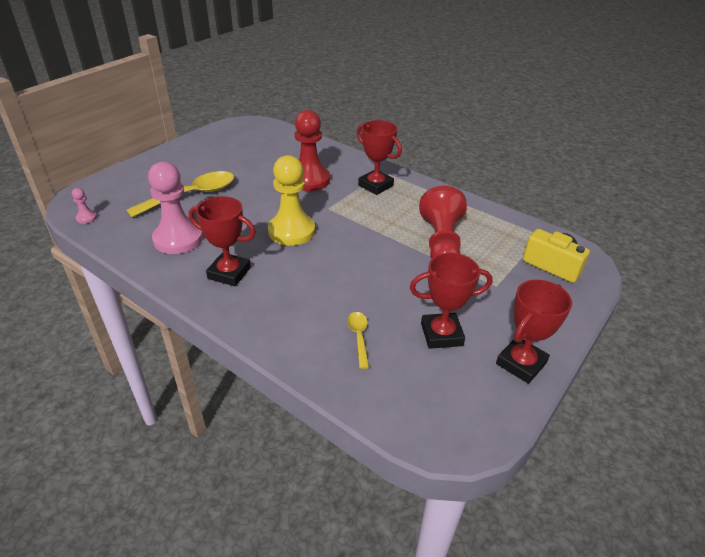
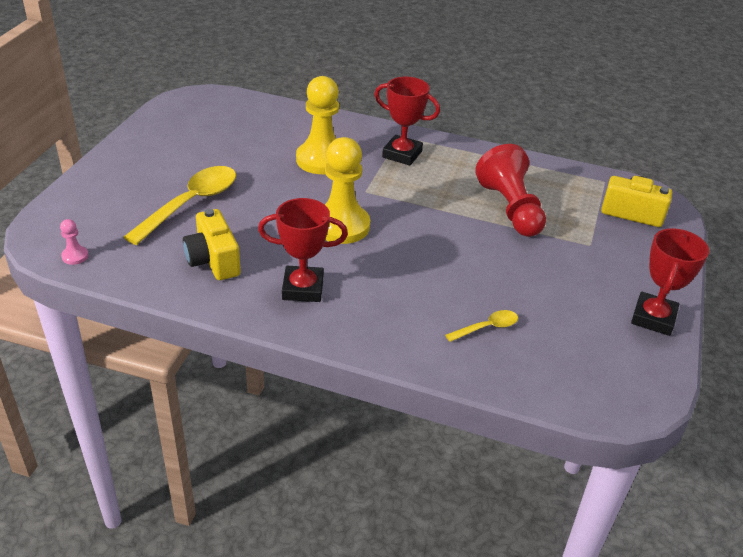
camera: 20 degrees left, 0 degrees up
pink pawn [148,162,203,254] -> yellow camera [183,209,241,280]
red pawn [295,110,330,191] -> yellow pawn [296,76,339,174]
yellow spoon [347,312,369,369] -> yellow spoon turned 90 degrees clockwise [445,310,518,342]
red trophy [410,253,493,349] -> none

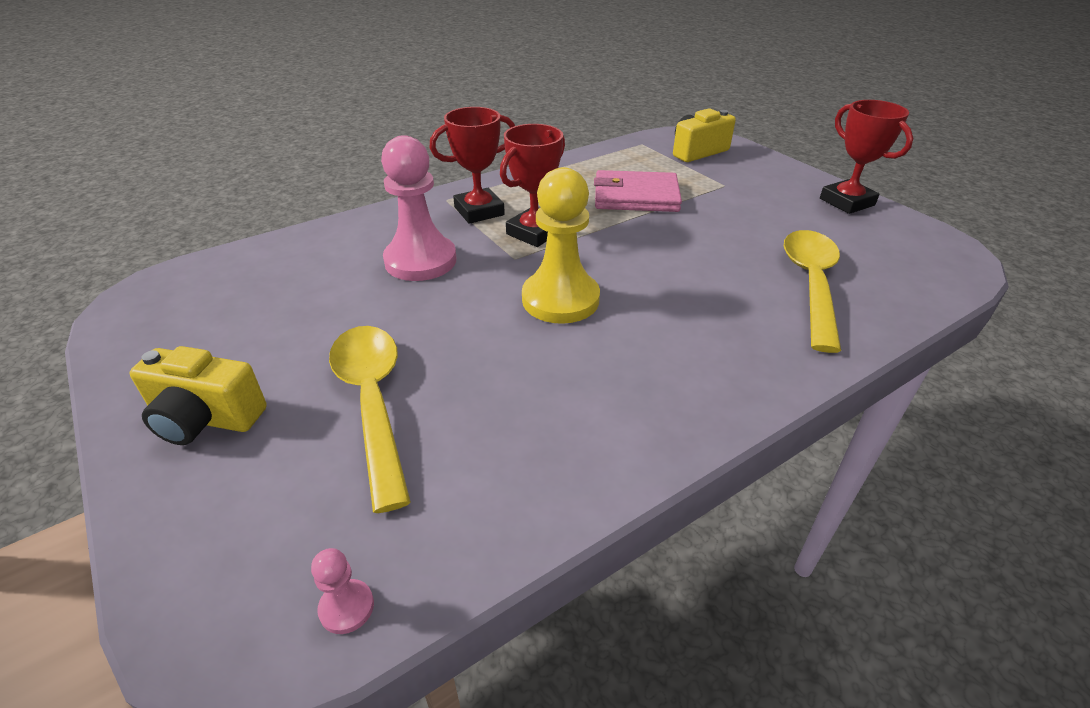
camera: 50 degrees left, 0 degrees up
yellow camera [183,209,241,280] -> yellow camera moved to [129,346,267,445]
red trophy [258,198,348,302] -> red trophy moved to [500,124,565,247]
yellow pawn [296,76,339,174] -> pink pawn [381,135,457,281]
yellow spoon [445,310,518,342] -> yellow spoon [784,230,841,353], size x2.06
red pawn [475,144,546,237] -> pink wallet [594,170,682,212]

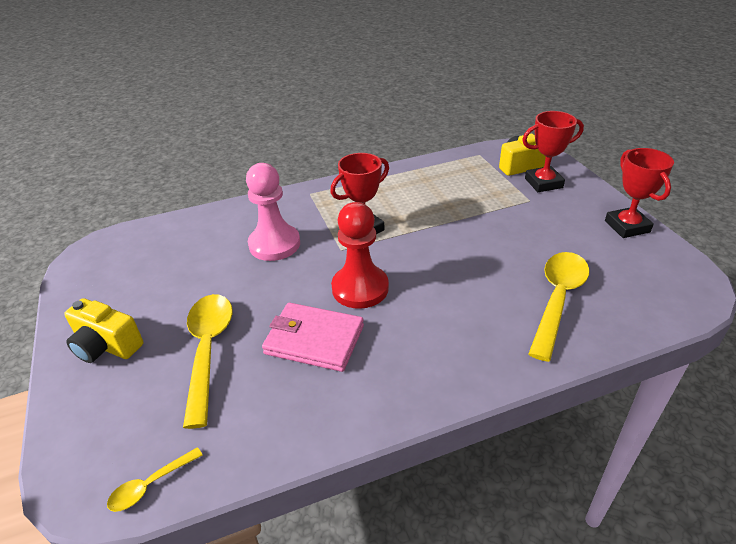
camera: 15 degrees right, 0 degrees up
pink pawn [311,548,374,634] -> yellow spoon [107,447,203,512]
red trophy [430,107,515,224] -> red trophy moved to [522,111,584,192]
yellow pawn [522,167,600,324] -> red pawn [331,202,389,309]
pink wallet [594,170,682,212] -> pink wallet moved to [262,303,364,372]

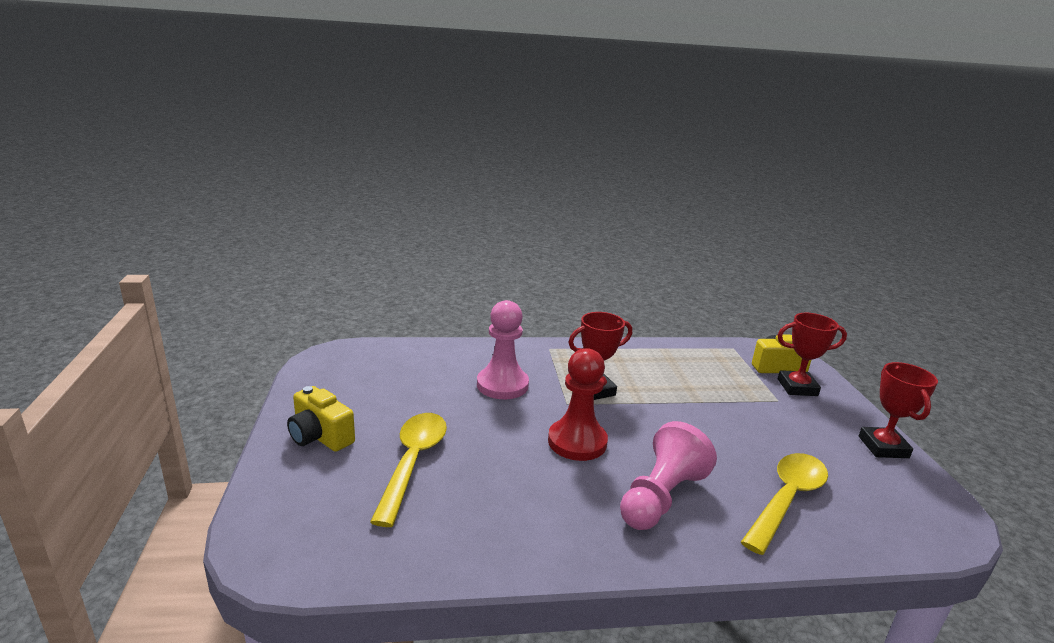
camera: 10 degrees right, 15 degrees down
yellow spoon [107,447,203,512] -> none
pink wallet [262,303,364,372] -> none
none -> pink pawn [620,421,717,530]

